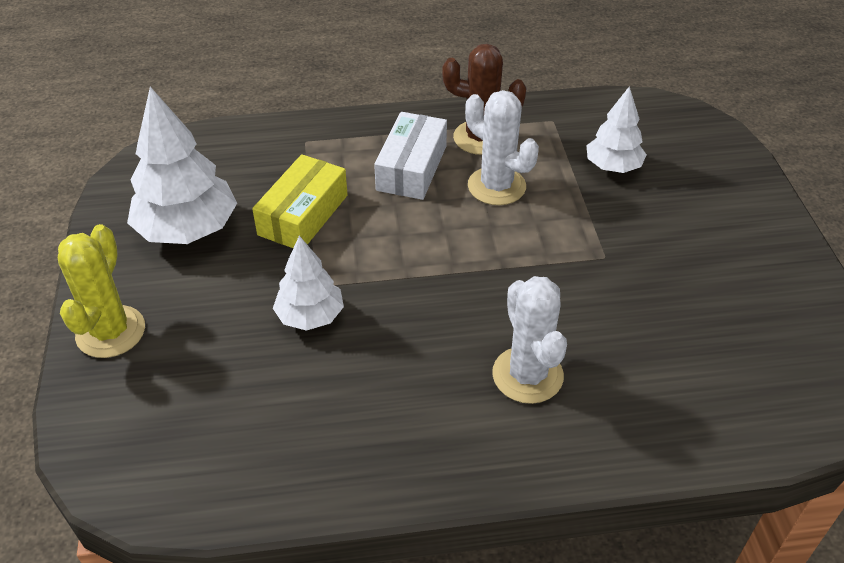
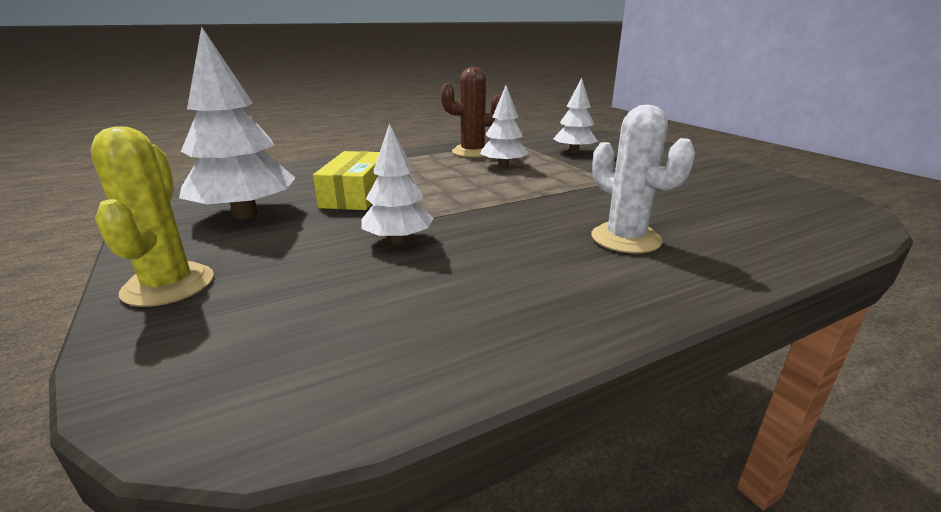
camera: 20 degrees left, 20 degrees down
white box [374,112,447,200] -> none
white cactus [465,90,539,205] -> white tree [480,85,528,168]

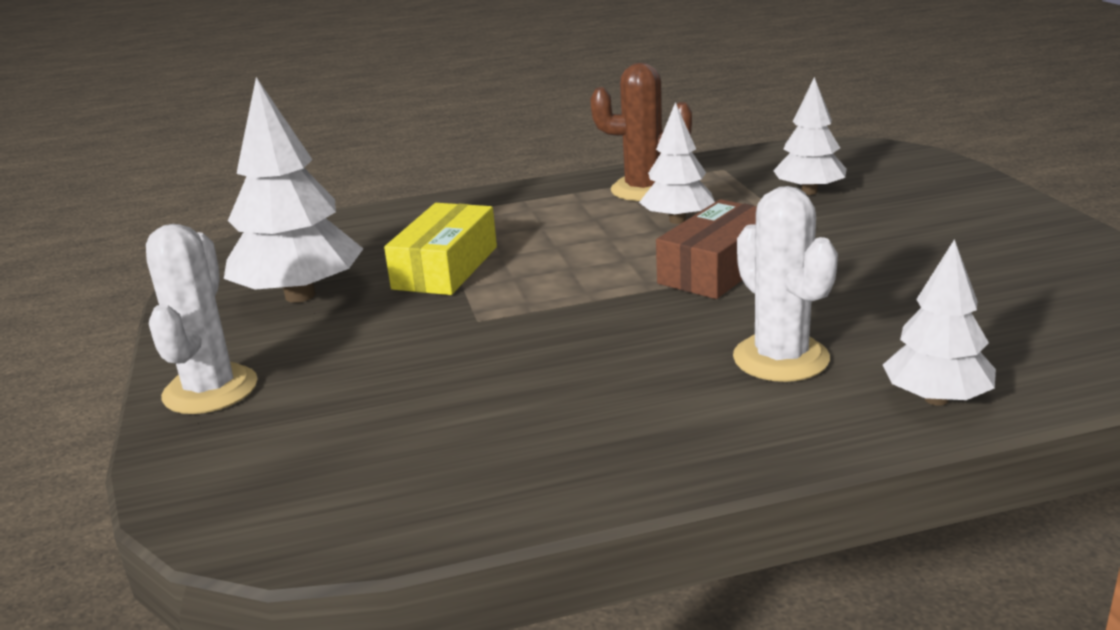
camera: 15 degrees right, 0 degrees up
yellow cactus [91,126,214,307] -> white cactus [146,224,257,414]
white tree [362,123,434,244] -> white tree moved to [883,239,996,406]
none -> brown box [656,199,757,299]

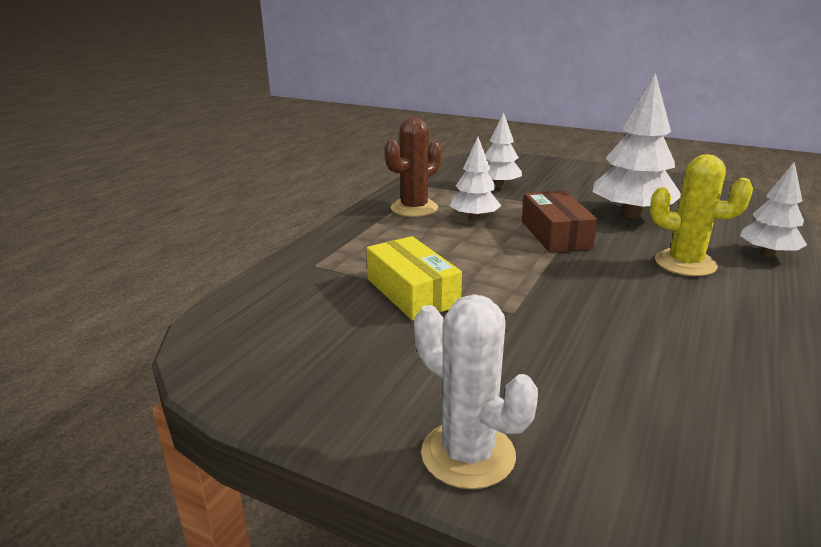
camera: 50 degrees left, 0 degrees up
white tree [224,77,363,303] -> white tree moved to [592,73,681,218]
white cactus [733,186,838,382] -> yellow cactus [650,154,753,276]

